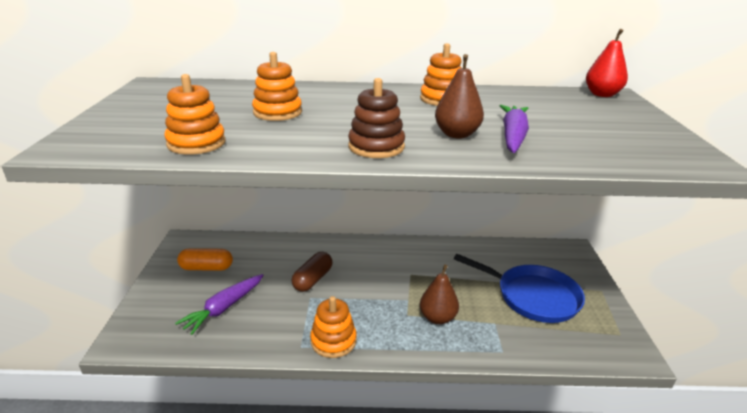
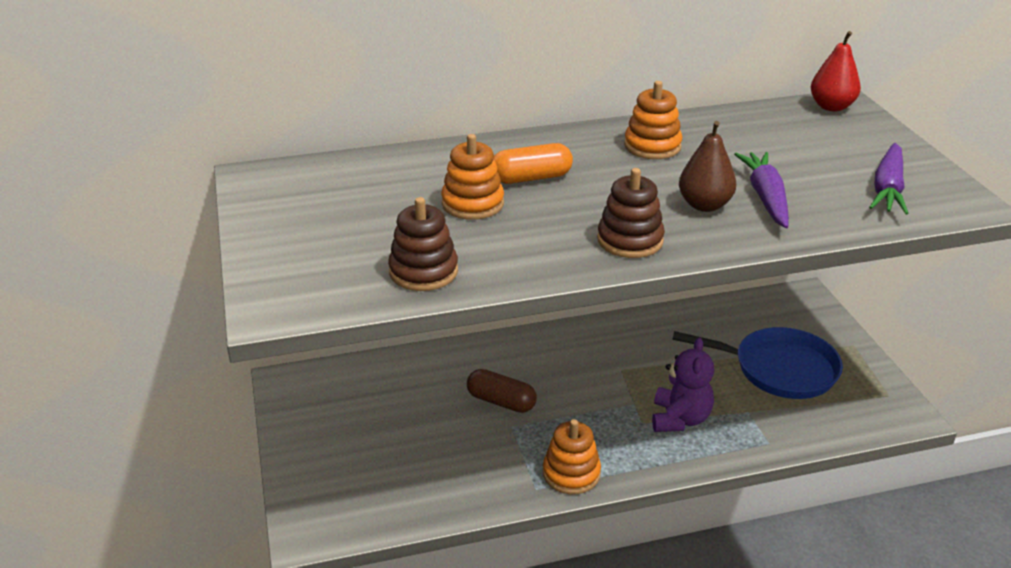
camera: 15 degrees left, 5 degrees up
orange stacking toy [164,74,226,155] -> brown stacking toy [388,197,458,291]
purple carrot [175,274,263,335] -> purple carrot moved to [869,143,909,215]
orange capsule [177,248,233,271] -> orange capsule moved to [494,143,573,184]
brown capsule [292,252,333,292] -> brown capsule turned 75 degrees counterclockwise [467,369,537,413]
brown pear [420,264,459,324] -> purple teddy bear [652,337,714,432]

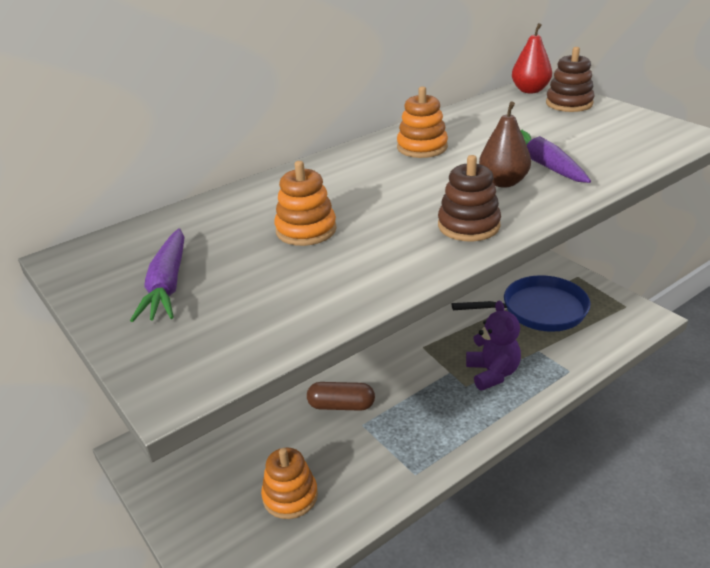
camera: 20 degrees left, 0 degrees up
brown stacking toy [388,197,458,291] -> brown stacking toy moved to [546,47,594,112]
orange capsule [494,143,573,184] -> none
orange stacking toy [543,419,601,494] -> orange stacking toy moved to [261,448,318,519]
purple carrot [869,143,909,215] -> purple carrot moved to [130,228,185,322]

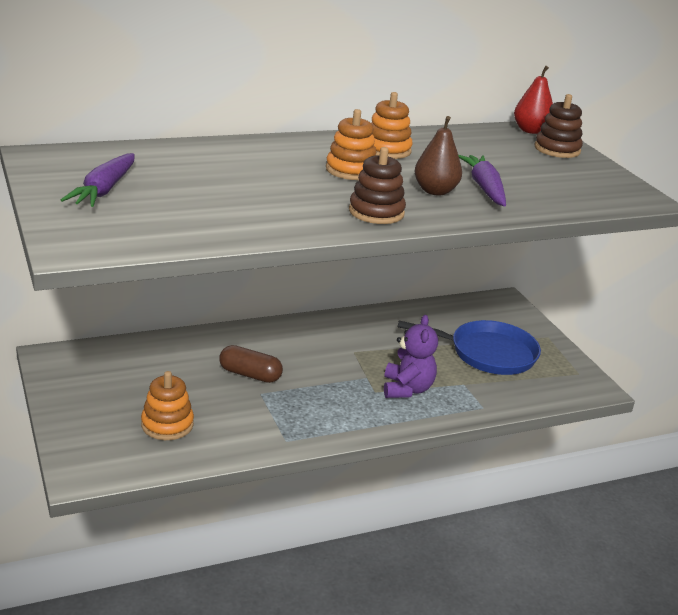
camera: 10 degrees right, 5 degrees down
orange stacking toy [274,161,337,246] -> orange stacking toy moved to [326,109,376,180]

